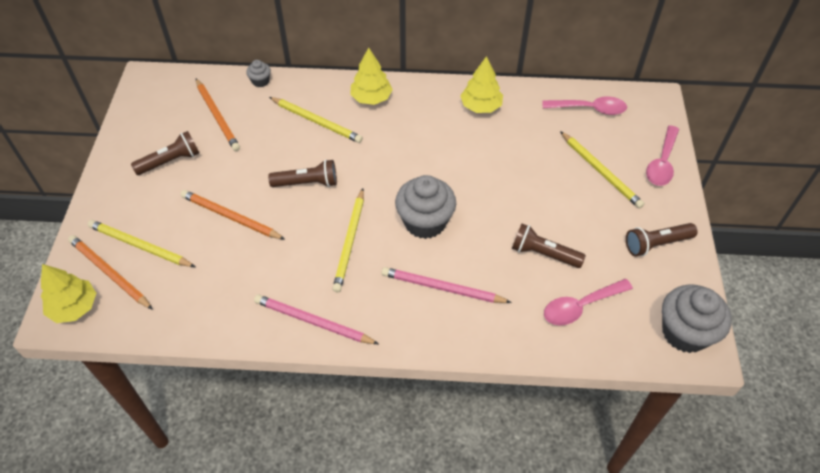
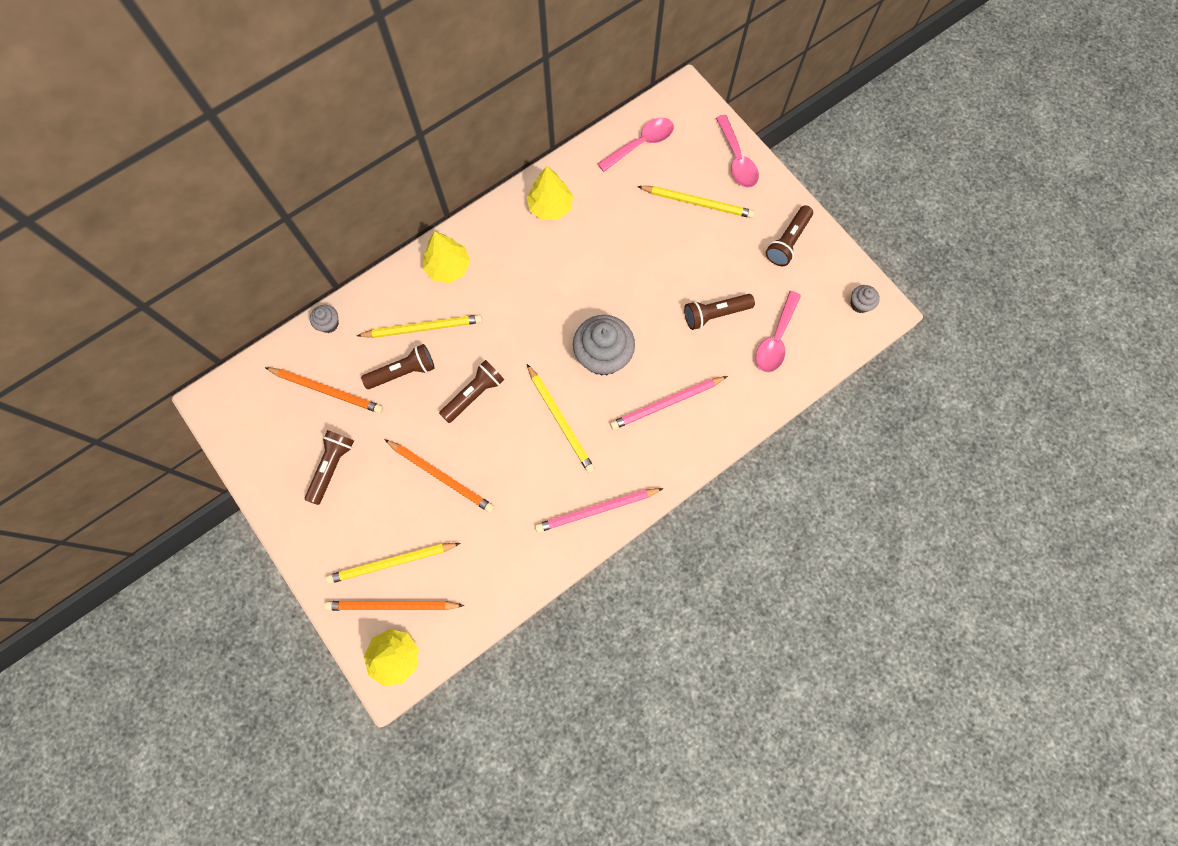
camera: 40 degrees left, 20 degrees up
orange pencil [181,190,285,240] -> orange pencil turned 135 degrees counterclockwise [384,439,494,513]
grey cupcake [662,284,732,353] -> grey cupcake [850,285,880,313], size x0.47
none -> brown flashlight [361,344,435,389]

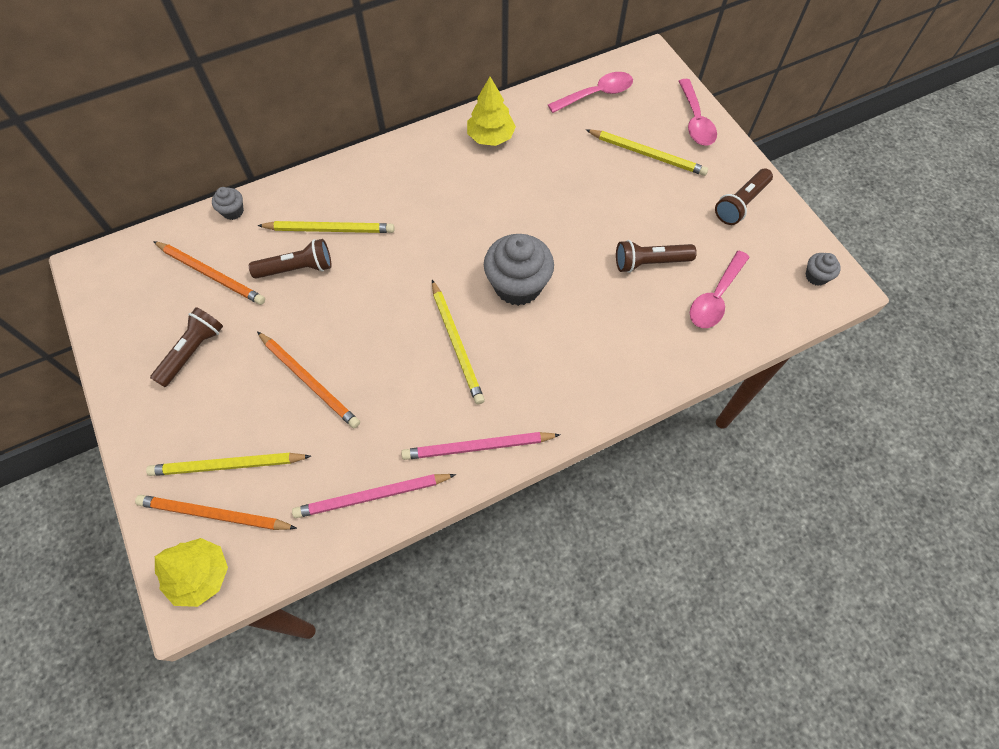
camera: 10 degrees right, 10 degrees down
yellow tree [423,231,470,283] -> none
brown flashlight [439,360,504,423] -> none
pink pencil [610,376,728,430] -> pink pencil moved to [292,474,456,518]

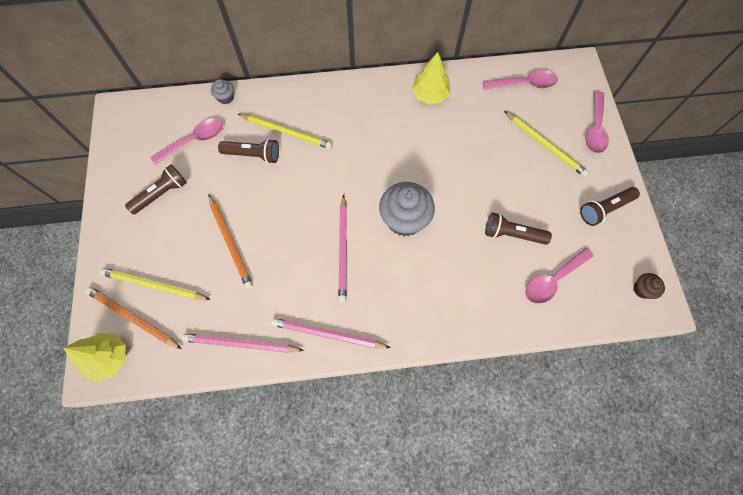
camera: 20 degrees right, 5 degrees up
orange pencil [153,241,265,305] -> pink spoon [150,118,223,164]
yellow pencil [432,280,485,405] -> pink pencil [338,195,347,303]
grey cupcake [806,253,841,286] -> brown cupcake [634,273,665,299]

